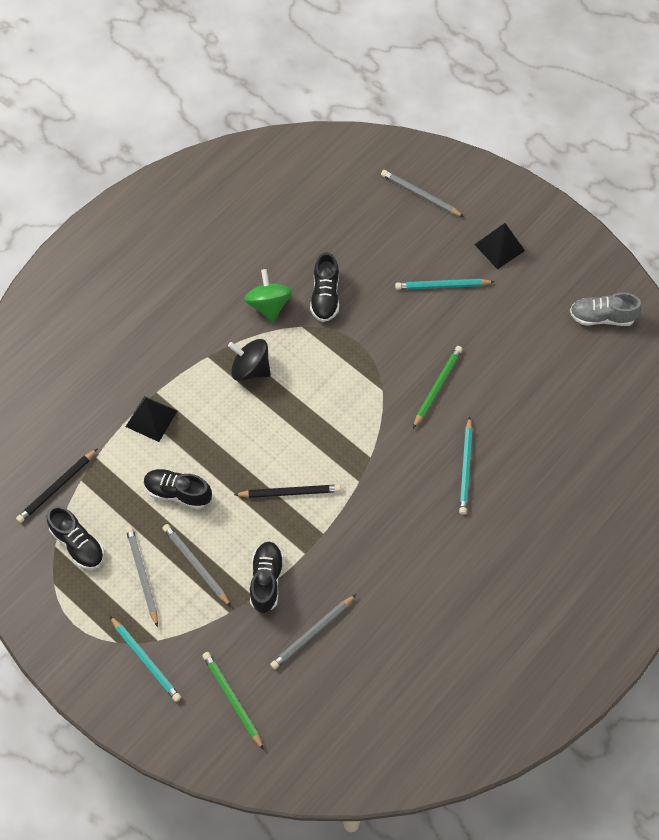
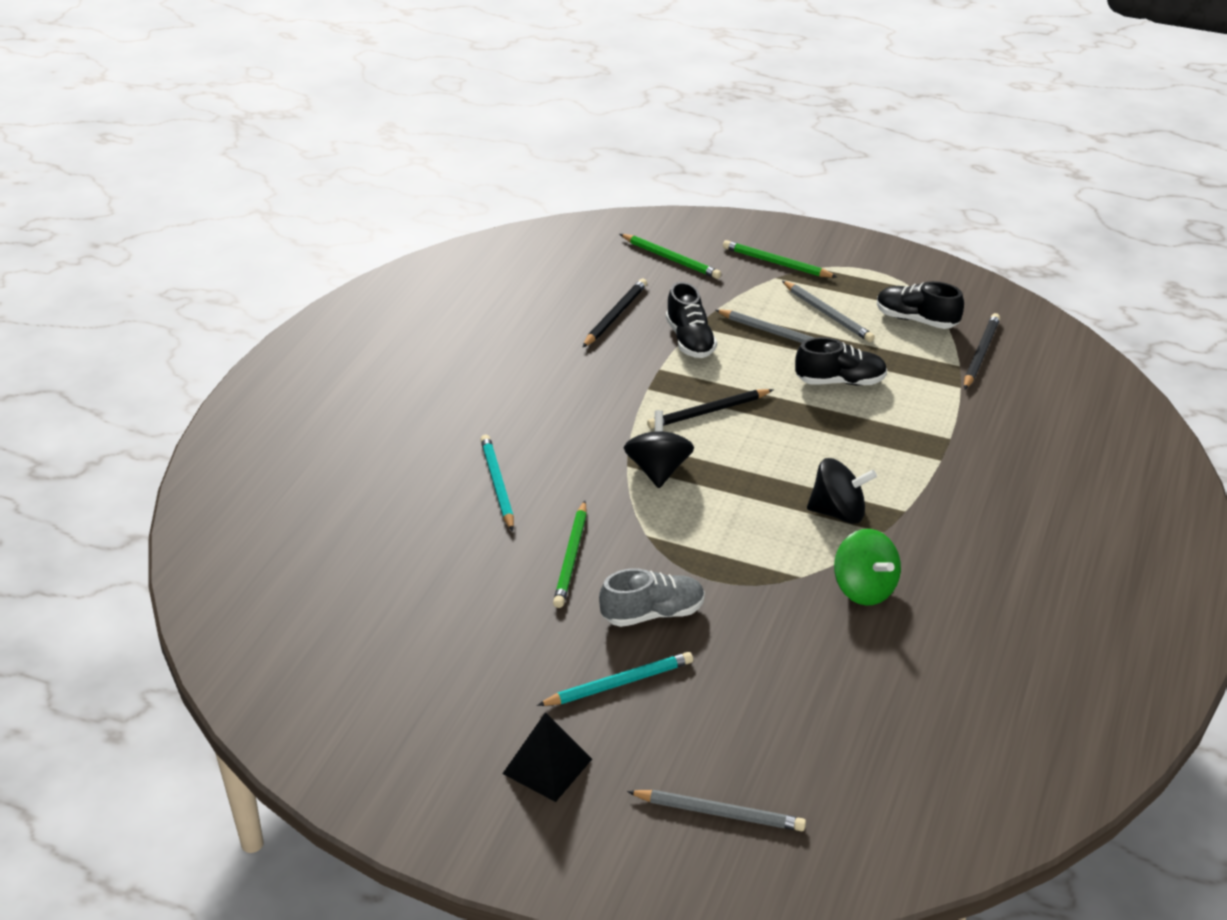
camera: 160 degrees right, 25 degrees down
turquoise pencil [110,616,181,702] -> green pencil [723,240,837,278]
black pyramid [126,396,177,442] -> none
grey pencil [270,594,356,669] -> black pencil [582,278,647,348]
black shoe [310,252,339,322] -> none
grey shoe [570,293,642,326] -> grey shoe moved to [599,568,705,627]
none -> black spinning top [624,410,694,488]

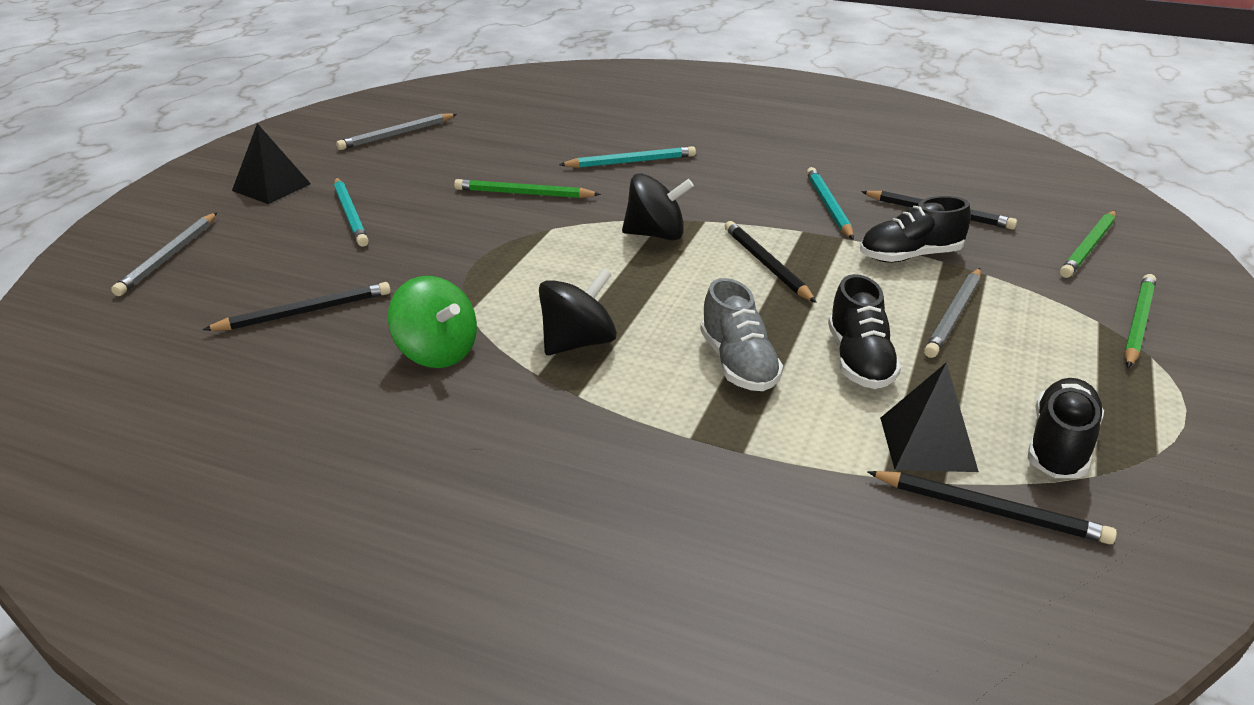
camera: 90 degrees right, 5 degrees down
grey shoe [599,568,705,627] -> grey shoe moved to [700,278,783,391]
grey pencil [782,281,875,342] -> grey pencil moved to [336,113,457,150]
black spinning top [807,458,877,524] -> black spinning top turned 135 degrees counterclockwise [539,268,617,355]
green spinning top [834,529,901,606] -> green spinning top turned 105 degrees counterclockwise [388,276,477,368]
none -> black pencil [202,282,391,331]
none -> turquoise pencil [806,167,854,240]
none -> black pyramid [880,362,979,472]

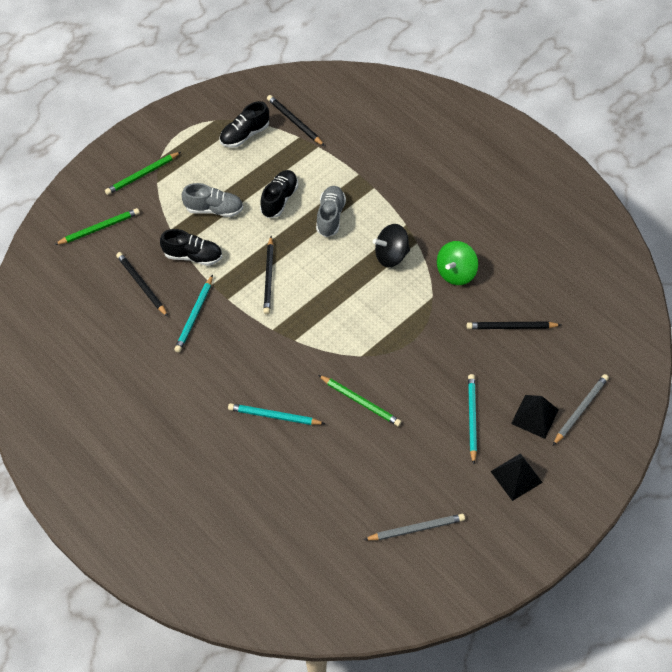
camera: 155 degrees left, 25 degrees up
green spinning top [388,276,477,368] -> green spinning top turned 120 degrees counterclockwise [437,241,478,285]
black spinning top [622,173,694,241] -> none
black pyramid [880,362,979,472] -> black pyramid moved to [511,395,559,439]
grey pencil [924,268,981,358] -> grey shoe [182,183,243,217]

